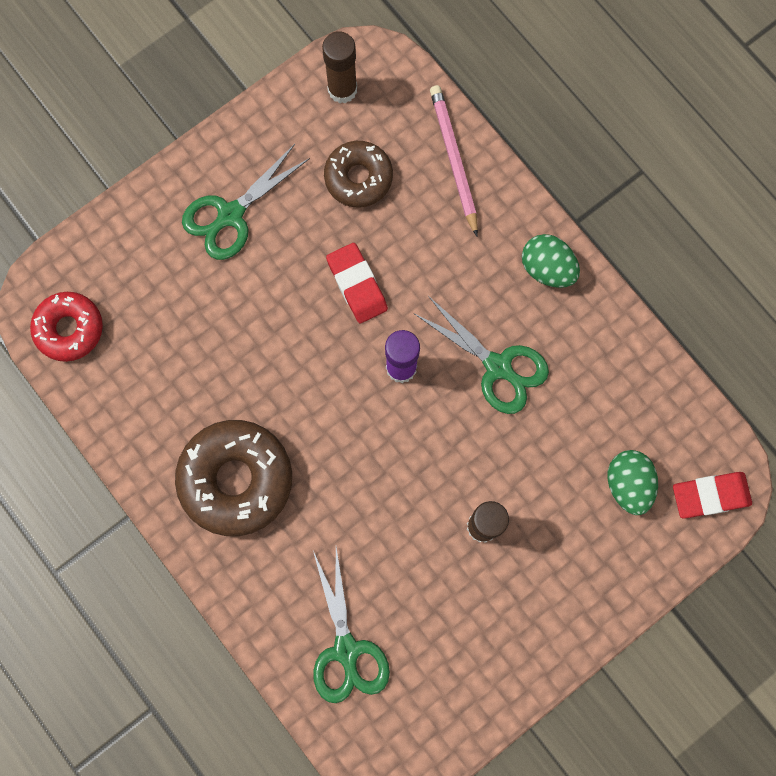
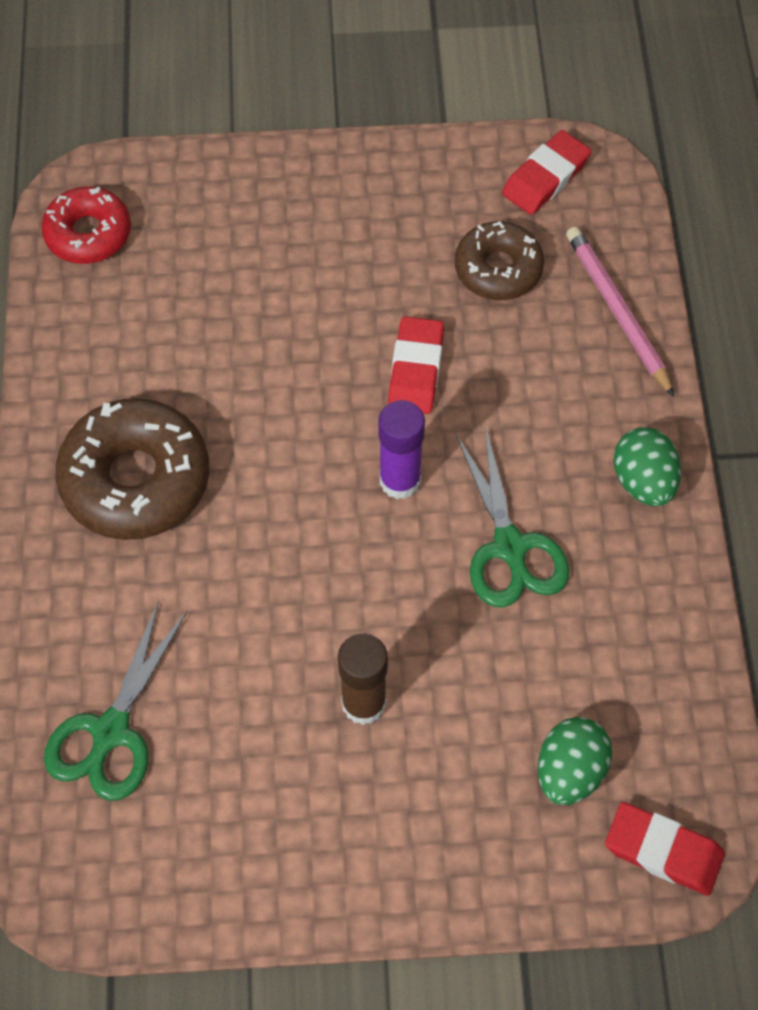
camera: 35 degrees right, 15 degrees down
green scissors [182,144,310,260] -> none
brown glue stick [322,31,357,103] -> red eraser [502,130,591,215]
pink pencil [430,85,478,236] -> pink pencil turned 45 degrees counterclockwise [566,227,674,397]

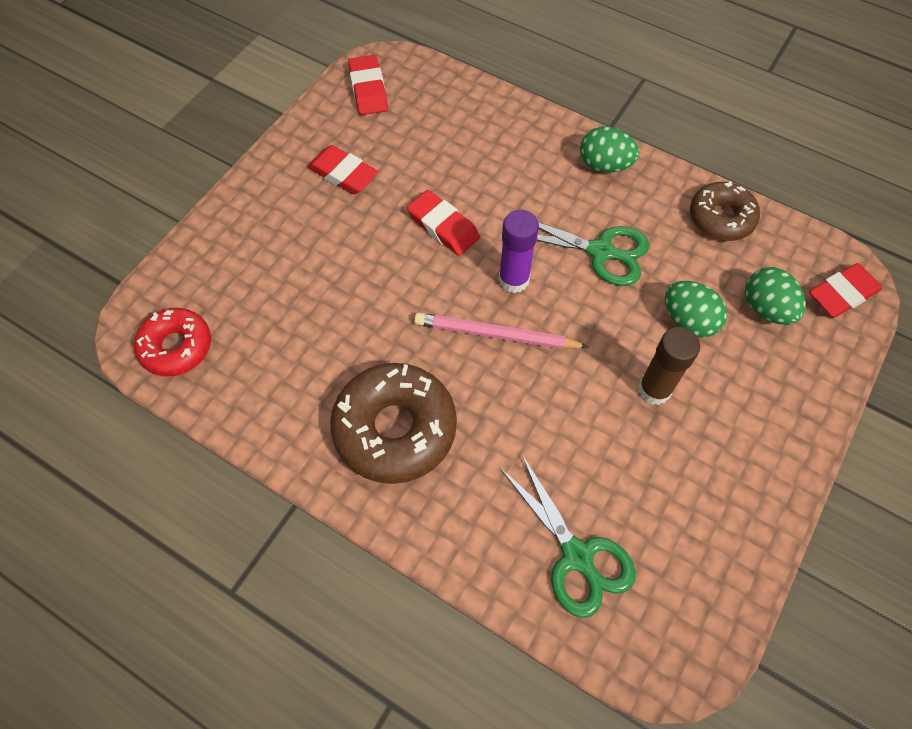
camera: 55 degrees left, 0 degrees up
brown donut [455,221,544,300] -> brown donut moved to [690,181,760,241]
pink pencil [566,227,674,397] -> pink pencil moved to [414,313,589,349]
none -> red eraser [308,145,378,194]
none -> green egg [665,281,727,338]

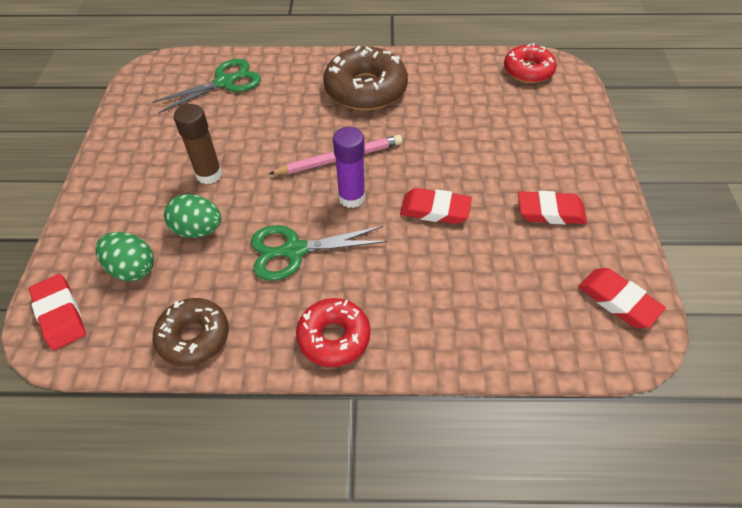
camera: 150 degrees right, 10 degrees down
green scissors [500,453,636,618] -> green scissors turned 120 degrees clockwise [152,59,261,113]
green egg [580,126,639,173] -> red donut [296,298,370,367]
red eraser [809,263,882,318] -> red eraser turned 60 degrees counterclockwise [29,274,86,350]

